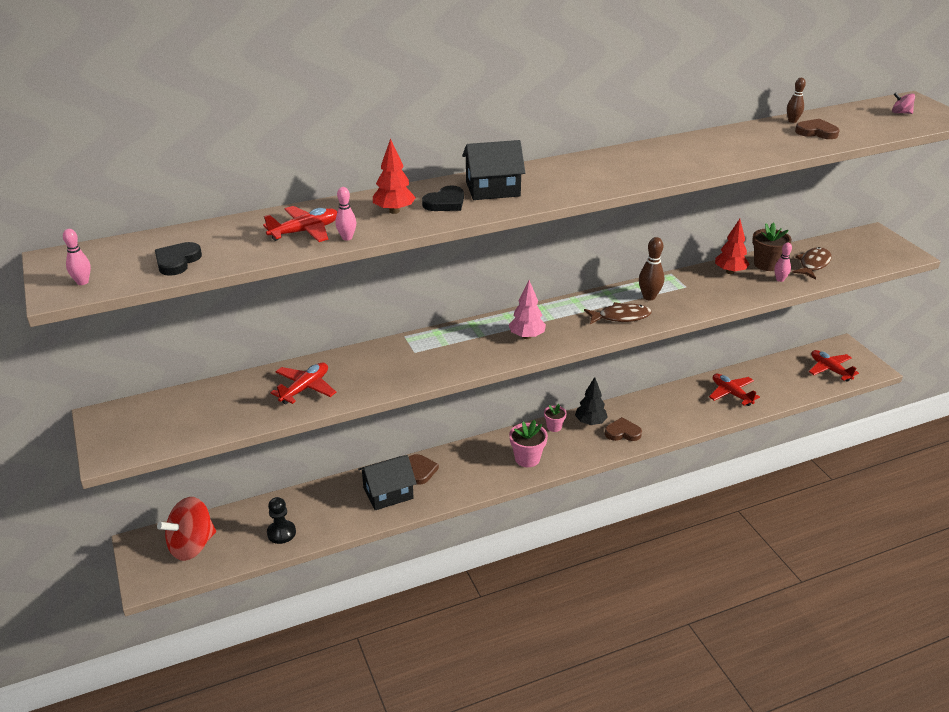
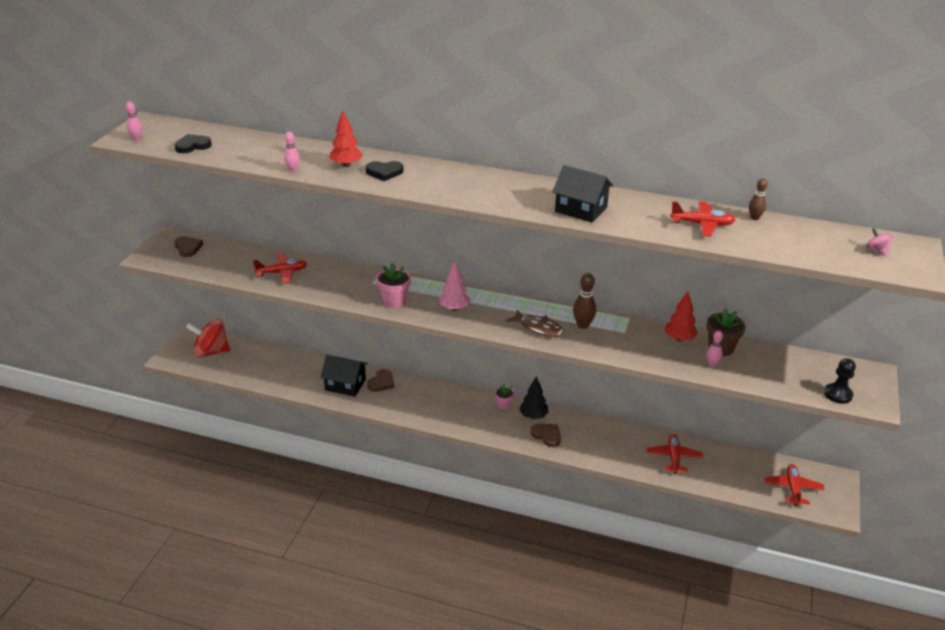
camera: 40 degrees right, 0 degrees up
red plane [263,206,337,242] -> red plane moved to [670,201,735,236]
black pawn [267,497,296,544] -> black pawn moved to [824,358,856,404]
black house [462,140,525,200] -> black house moved to [552,165,613,223]
pink flower pot [509,420,548,467] -> pink flower pot moved to [376,263,411,308]
brown fish [792,247,831,279] -> none
brown heart [795,119,840,139] -> brown heart moved to [174,236,203,257]

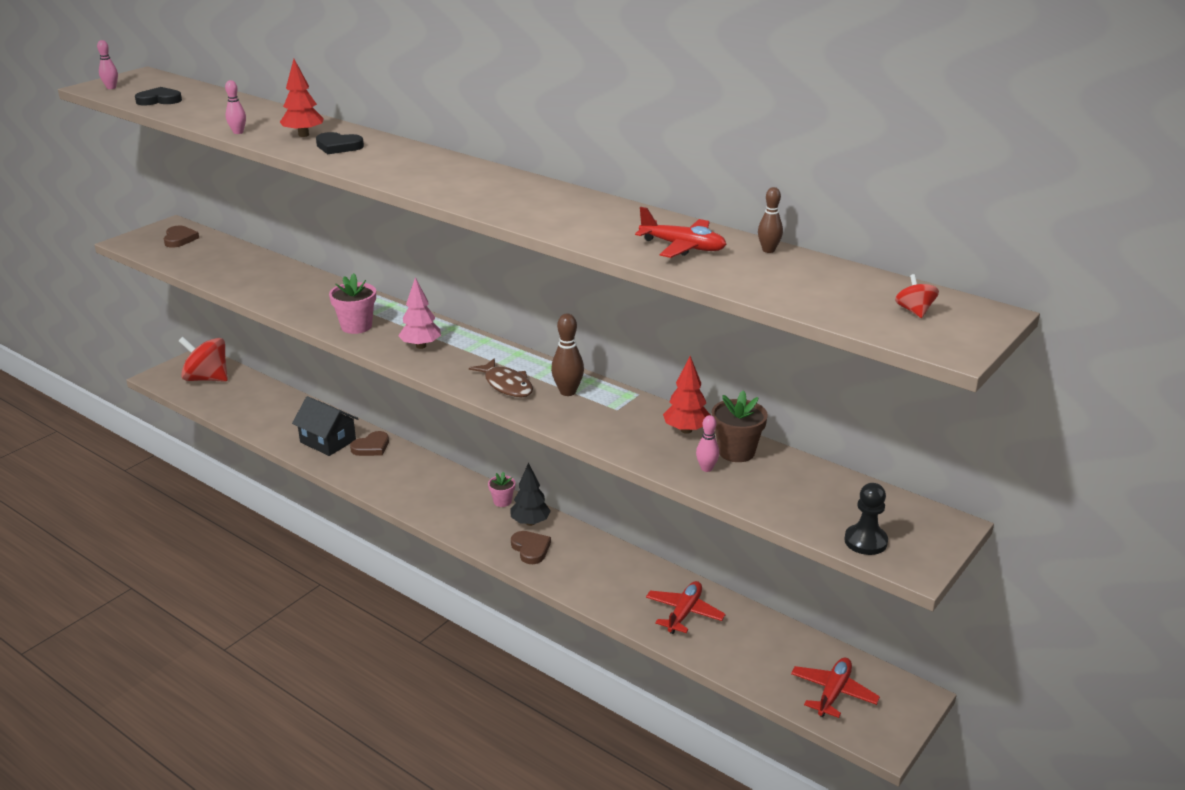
camera: 20 degrees right, 5 degrees down
red plane [253,253,307,283] -> none
black house [552,165,613,223] -> none
pink spinning top [866,228,893,256] -> red spinning top [895,274,939,318]

